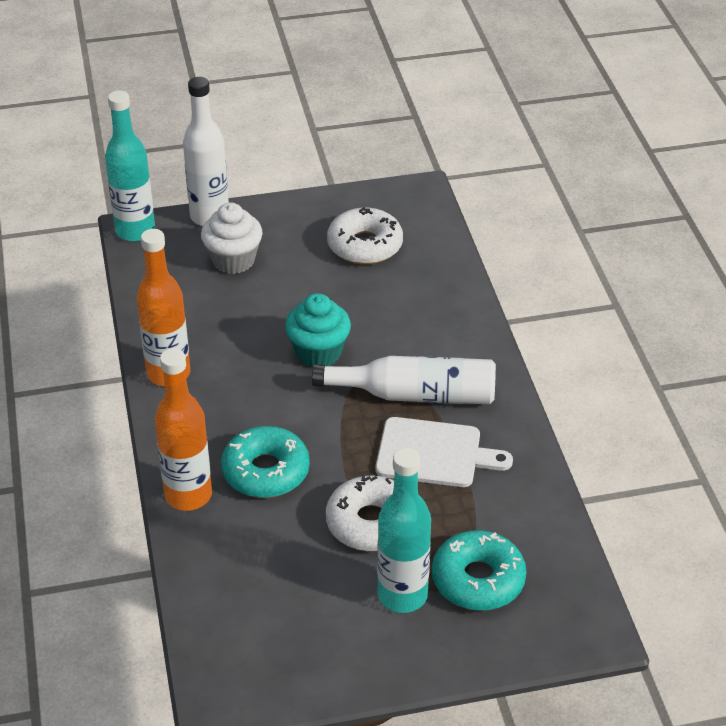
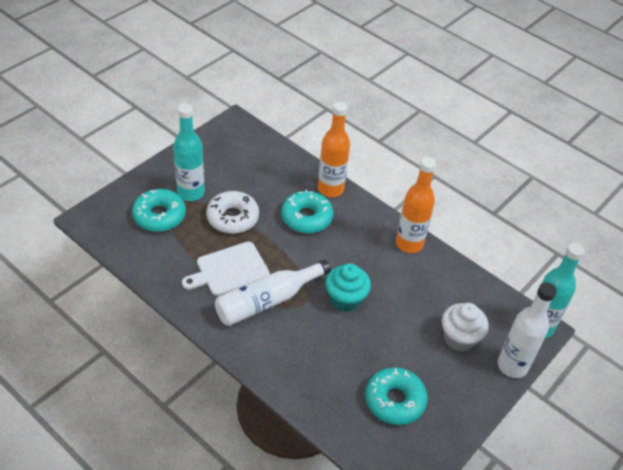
camera: 140 degrees right, 5 degrees up
white donut [327,207,403,264] -> turquoise donut [365,367,428,425]

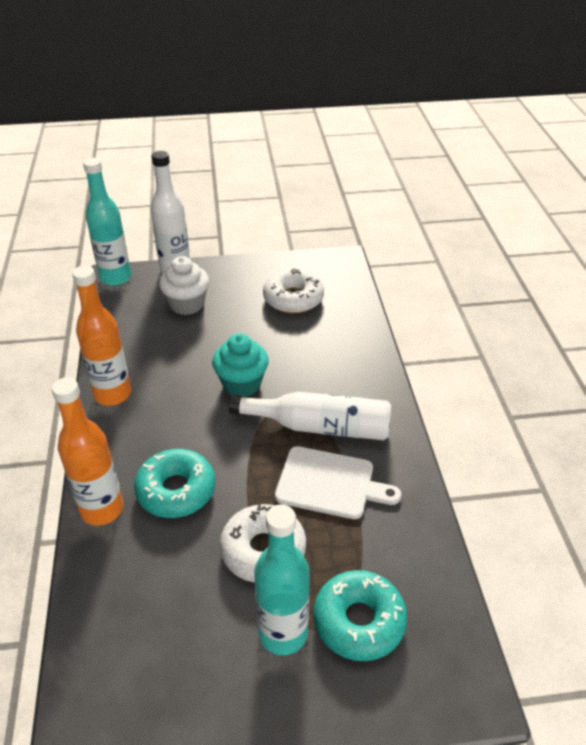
camera: 135 degrees left, 5 degrees down
turquoise donut [365,367,428,425] -> white donut [263,268,324,313]

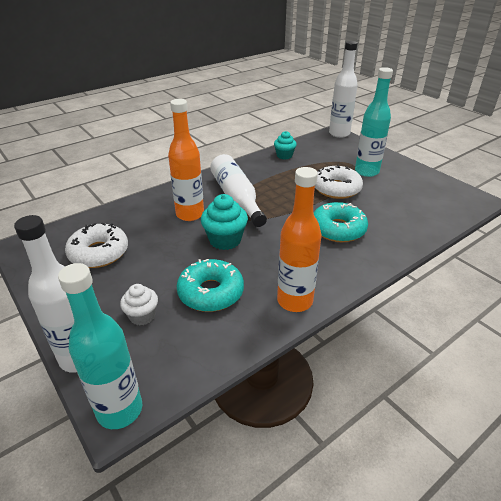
camera: 120 degrees left, 5 degrees down
orange bottle [52,378,123,525] -> orange bottle moved to [168,99,204,221]
white cupcake [159,256,209,315] -> white cupcake [120,284,158,325], size x0.65
white cutting board [275,446,401,519] -> none
turquoise donut [314,570,407,661] -> turquoise donut moved to [176,259,244,312]
none -> turquoise cupcake [274,131,297,159]
none -> white bottle [329,41,358,138]

